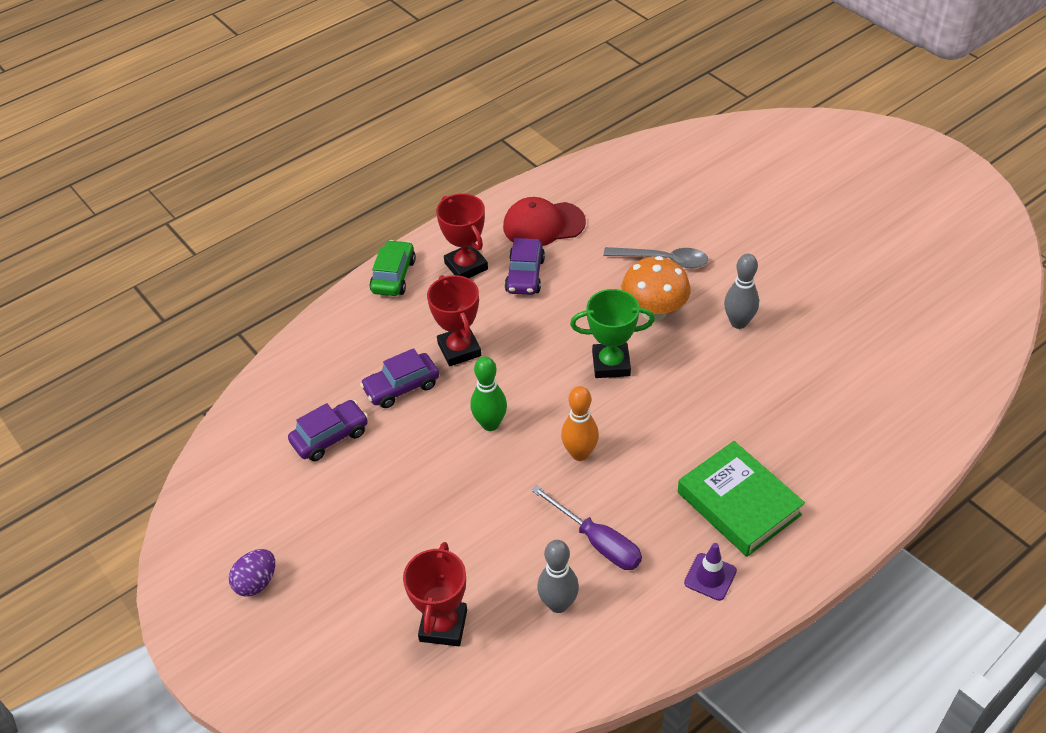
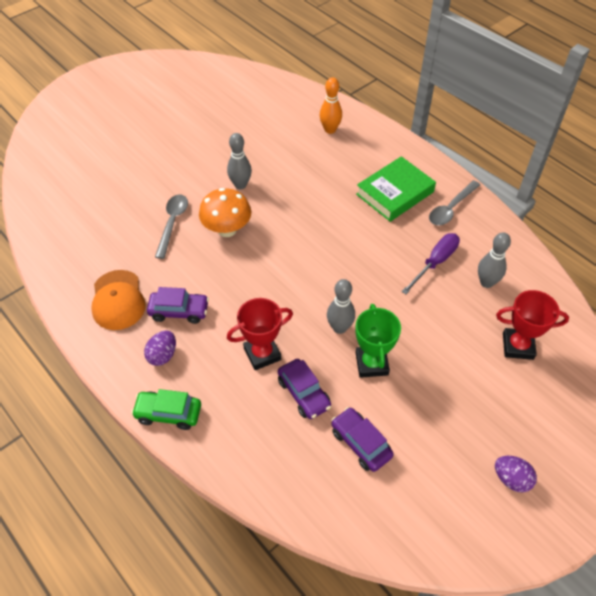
camera: 95 degrees left, 5 degrees up
red trophy [436,194,488,278] -> purple egg [144,331,176,366]
green bowling pin [470,356,507,431] -> grey bowling pin [327,279,355,334]
red cap [503,197,586,246] -> orange cap [91,270,146,330]
orange bowling pin [561,386,599,461] -> orange bowling pin moved to [320,77,342,134]
green trophy [570,289,655,378] -> green trophy moved to [355,304,401,378]
purple traffic cone [684,543,737,601] -> grey spoon [429,180,480,225]

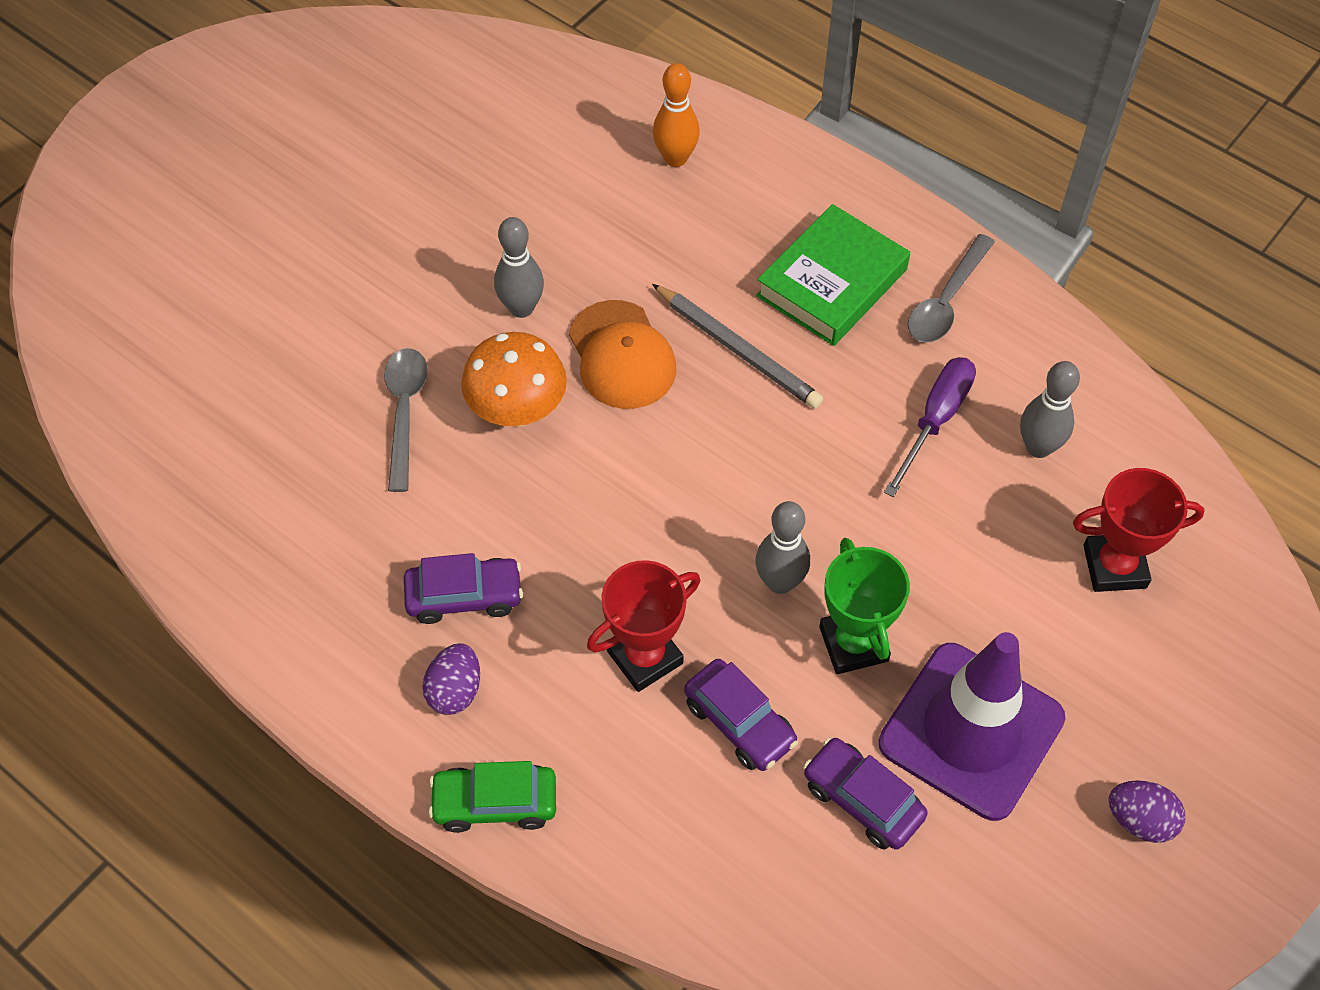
camera: 10 degrees left, 5 degrees up
orange cap [91,270,146,330] -> orange cap moved to [569,300,676,409]
none -> grey pencil [652,284,823,409]
none -> purple traffic cone [879,632,1065,821]

